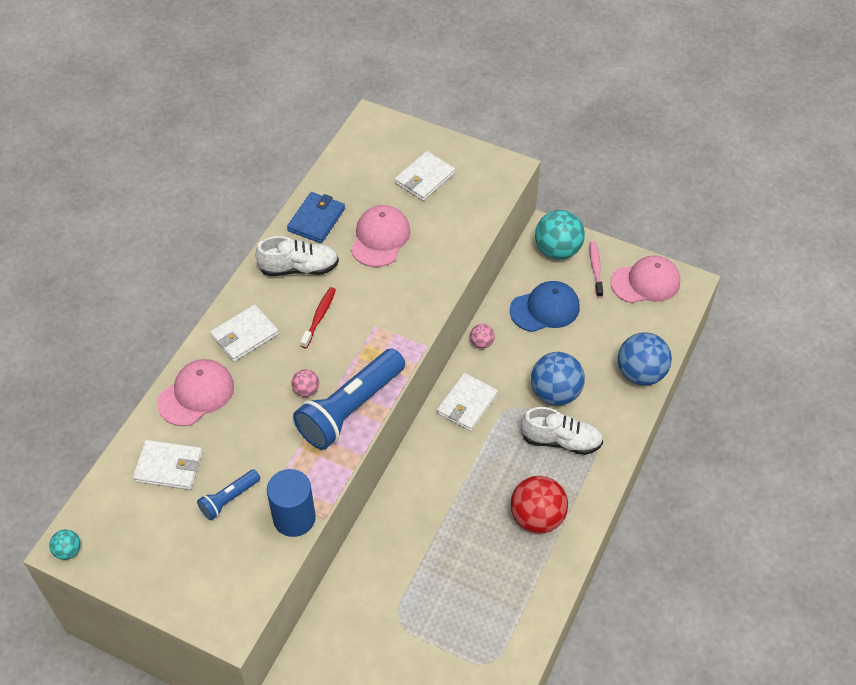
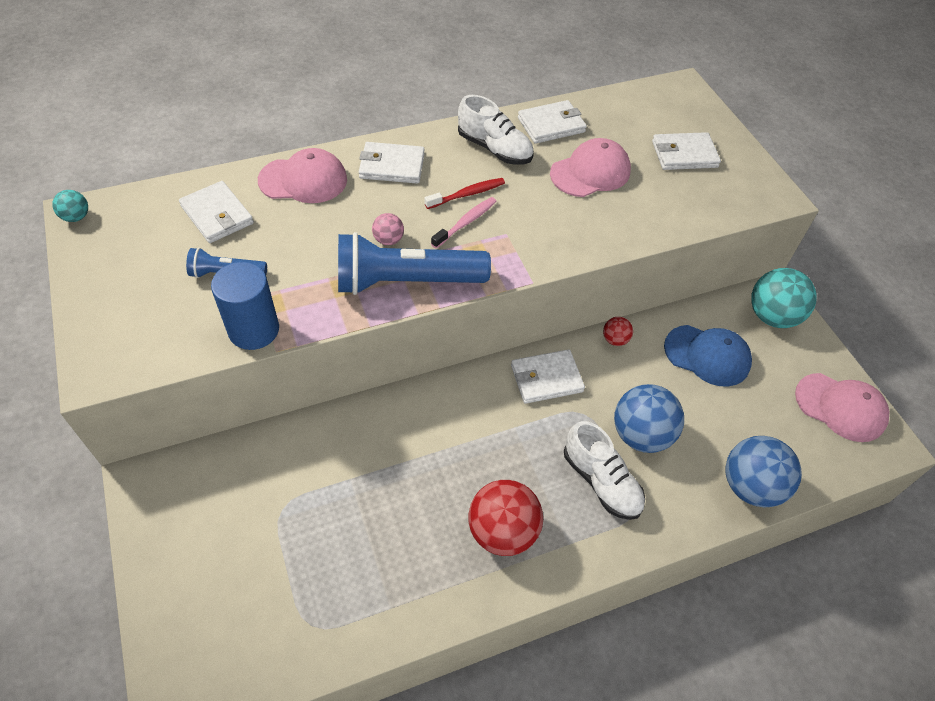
camera: 40 degrees right, 0 degrees up
blue wallet [287,192,345,243] -> white wallet [518,100,587,144]
pink ball [470,324,495,349] -> red ball [603,317,633,346]
pink toothbrush [590,241,603,297] -> pink toothbrush moved to [431,197,497,248]

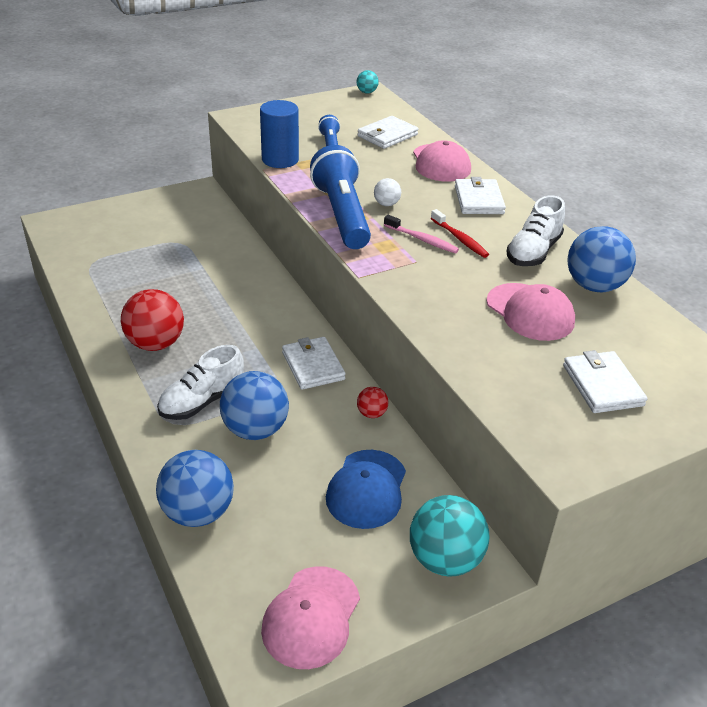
camera: 85 degrees right, 15 degrees down
pink ball [372,213,404,245] -> white ball [374,178,401,206]
white wallet [518,100,587,144] -> blue ball [567,226,636,292]

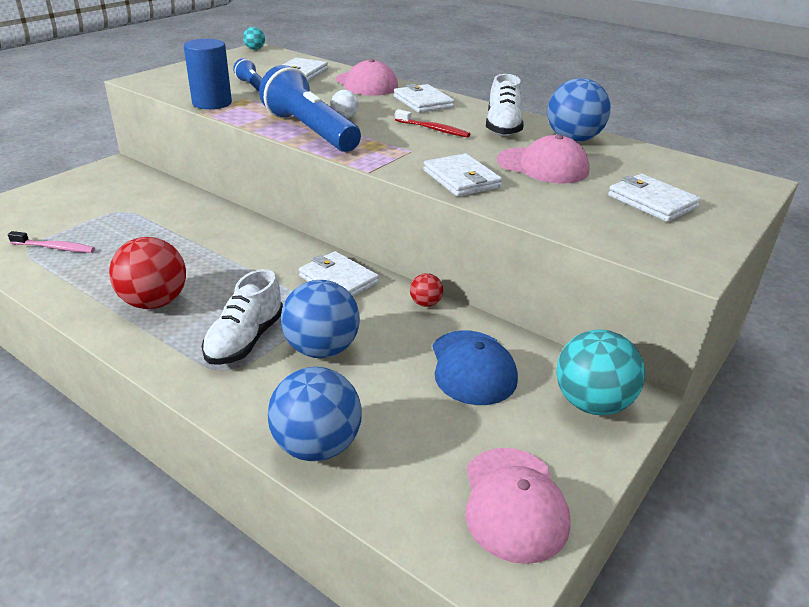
camera: 25 degrees left, 5 degrees down
pink toothbrush [384,215,459,253] -> pink toothbrush moved to [8,231,95,253]
none -> white wallet [423,153,502,197]

